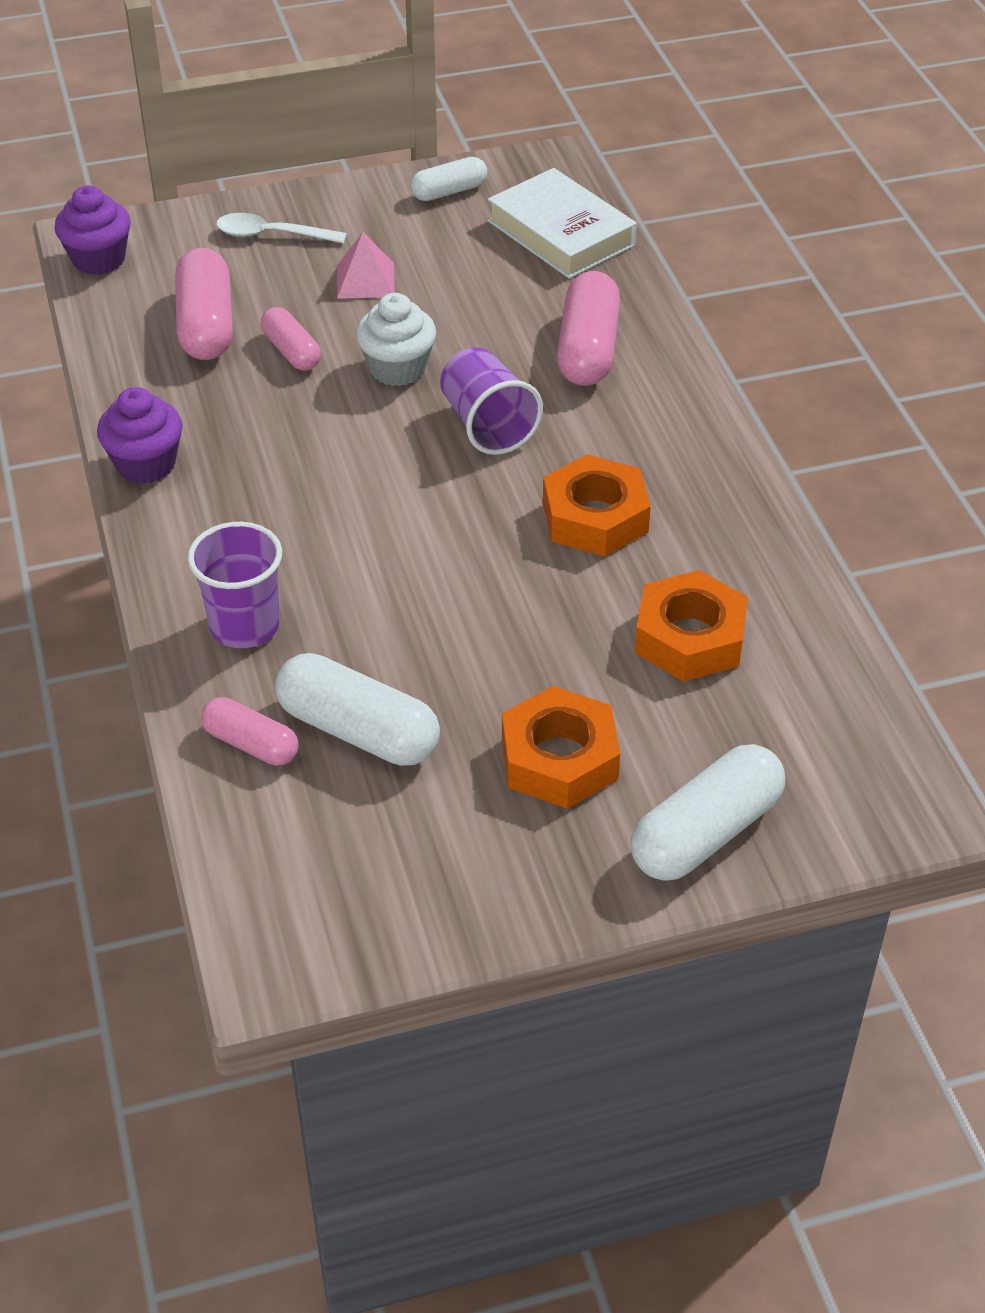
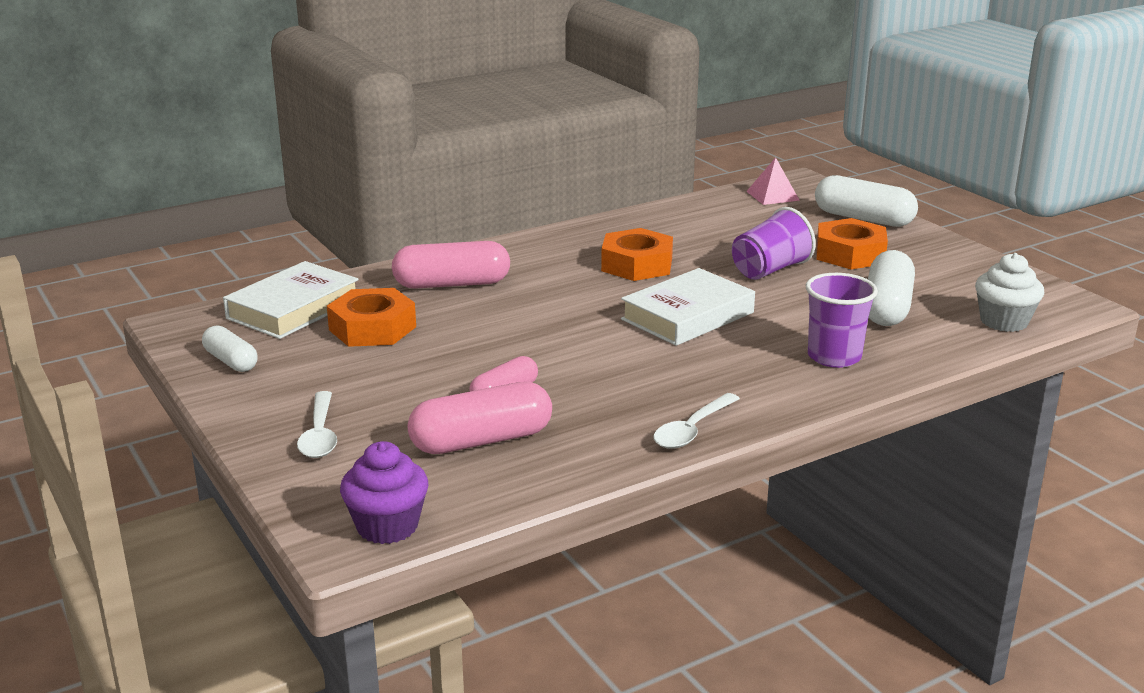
camera: 105 degrees left, 20 degrees down
purple cupcake [97,387,183,484] -> white spoon [653,393,740,449]
pink capsule [201,697,299,765] -> none
pink pyramid [337,232,395,299] -> pink pyramid moved to [746,157,800,205]
white cupcake [356,293,436,386] -> white cupcake moved to [975,253,1044,332]
purple cup [440,347,543,455] -> purple cup moved to [732,207,816,280]
orange nut [635,570,748,682] -> orange nut moved to [327,288,416,347]
none -> white book [621,268,755,346]

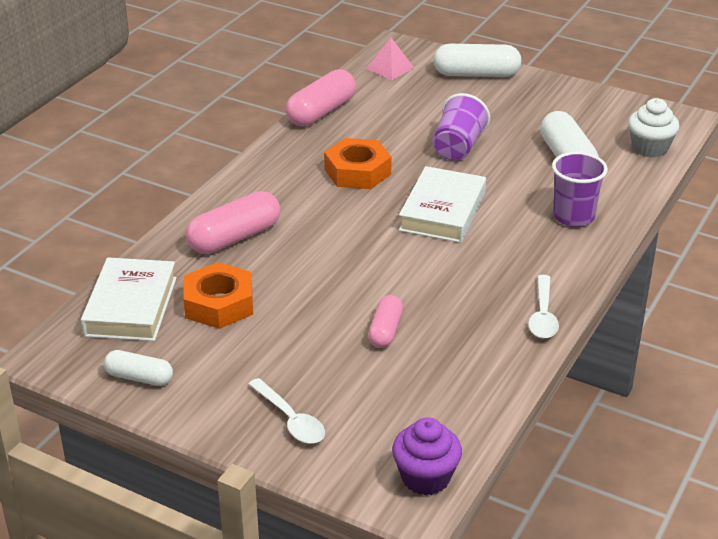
camera: 30 degrees left, 10 degrees up
pink capsule [407,382,552,454] -> pink capsule moved to [286,69,356,126]
orange nut [817,218,888,270] -> none

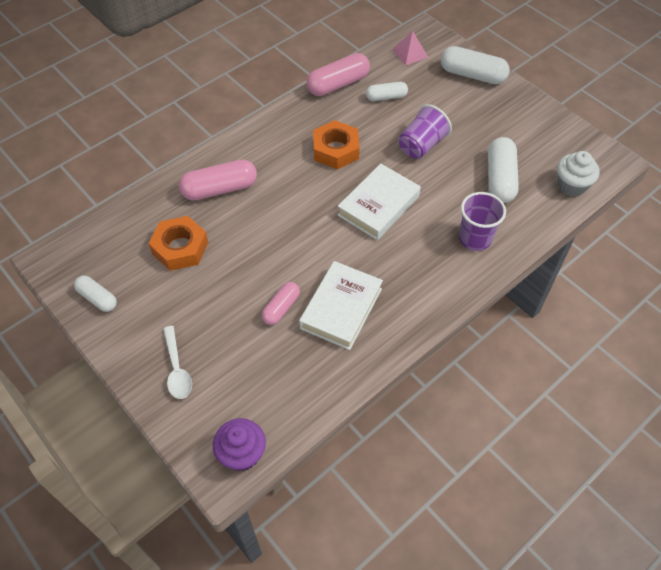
camera: 20 degrees right, 20 degrees up
white book [81,257,177,341] -> white book moved to [299,261,383,350]
white spoon [528,275,559,338] -> none
none -> white capsule [366,82,408,101]

